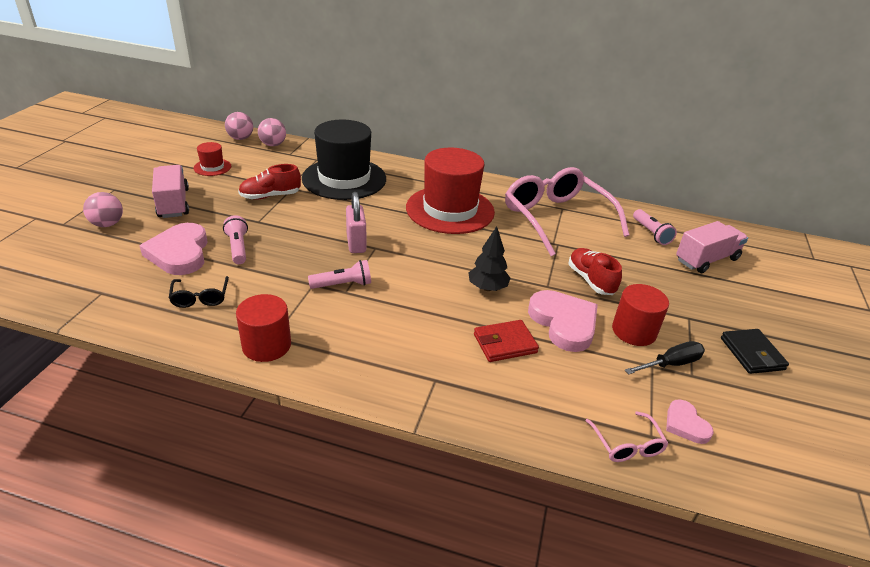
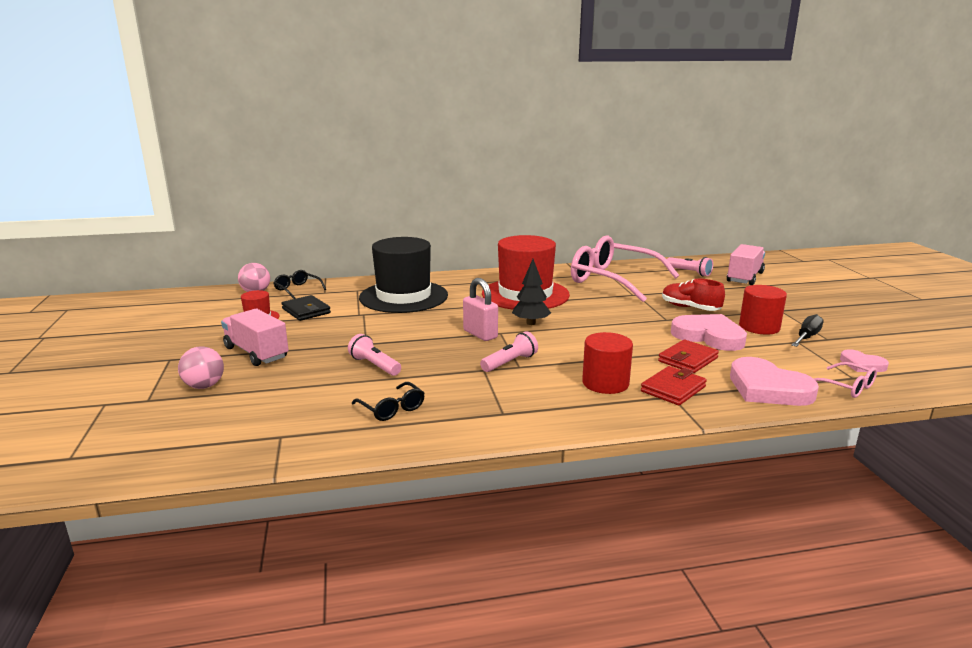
camera: 25 degrees left, 15 degrees down
pink heart [140,223,208,275] -> pink heart moved to [730,357,819,406]
red cylinder [236,294,291,362] -> red cylinder moved to [582,332,633,394]
red shoe [238,164,301,200] -> none
pink ball [258,118,286,146] -> black glasses [274,270,326,299]
black tree [468,226,511,291] -> black tree moved to [512,259,551,325]
black wallet [721,329,789,374] -> black wallet moved to [282,295,331,321]
none -> red wallet [641,366,707,405]

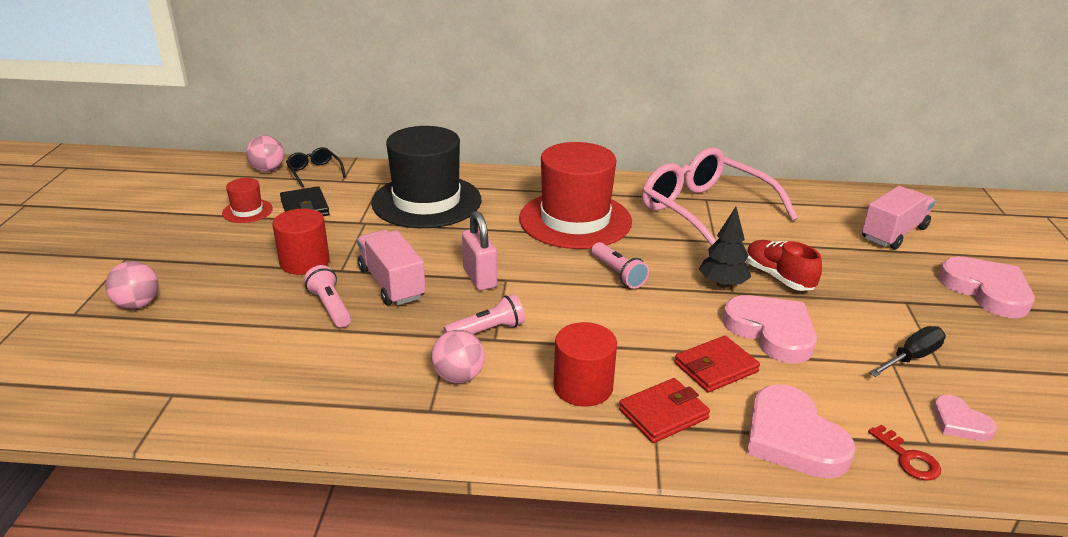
camera: 15 degrees right, 10 degrees up
pink truck [221,308,289,366] -> pink truck moved to [357,230,426,305]
black glasses [352,382,425,421] -> none
black tree [512,259,551,325] -> black tree moved to [699,207,751,288]
pink flashlight [667,257,713,276] -> pink flashlight moved to [591,242,649,289]
red cylinder [739,285,787,335] -> red cylinder moved to [272,209,329,275]
pink glasses [814,362,877,398] -> red key [868,425,941,480]
none -> pink ball [431,330,485,383]
none -> pink heart [939,256,1034,318]

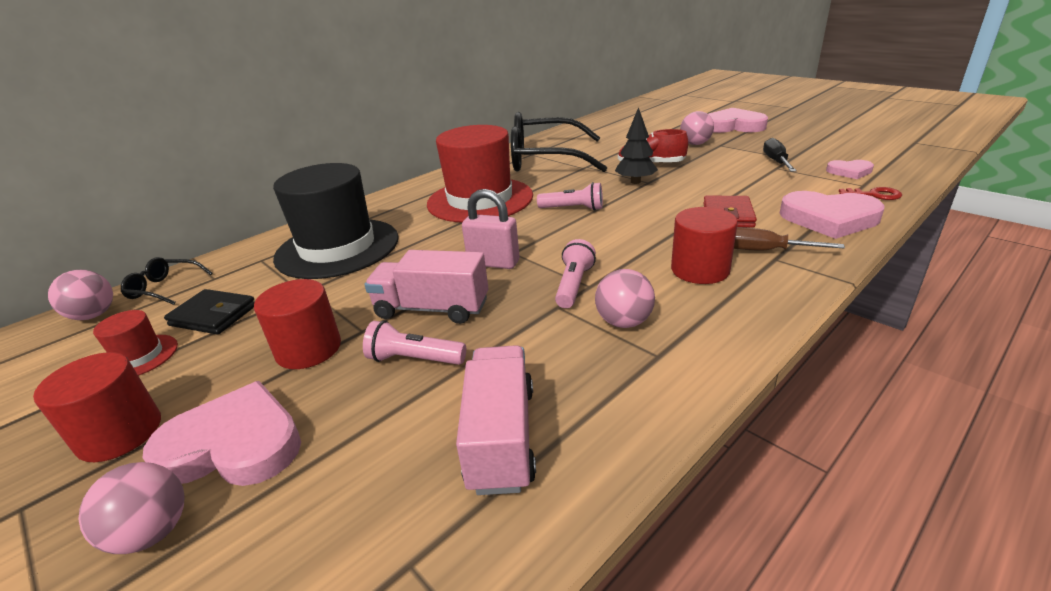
camera: 45 degrees left, 0 degrees up
red wallet [619,378,710,443] -> brown screwdriver [734,227,845,250]
pink glasses [642,147,798,246] -> black glasses [511,112,607,172]
pink heart [723,295,817,363] -> pink heart moved to [143,381,301,486]
pink truck [862,186,935,250] -> pink truck moved to [456,345,536,495]
none -> red cylinder [33,352,161,462]
none -> pink ball [680,111,714,145]

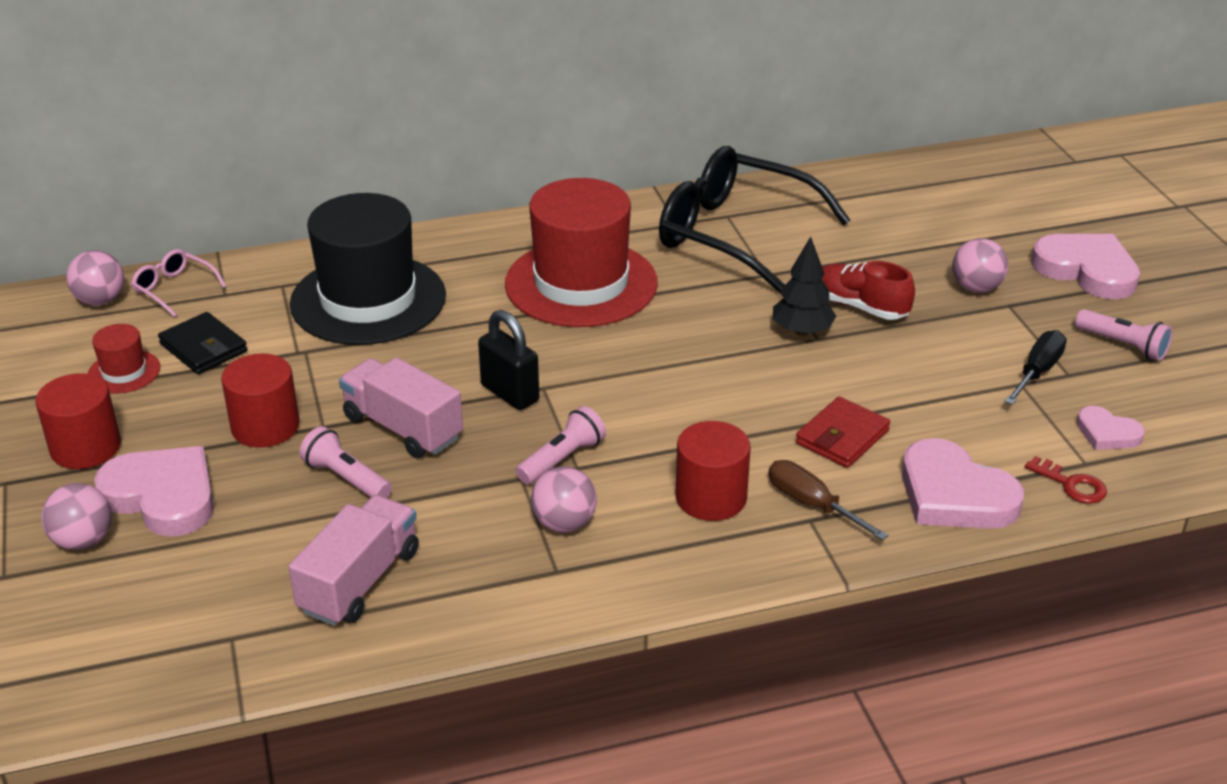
camera: 25 degrees right, 5 degrees up
black glasses [121,257,213,305] -> pink glasses [131,249,227,317]
pink padlock [462,189,520,269] -> black padlock [478,310,539,410]
pink flashlight [537,182,603,211] -> pink flashlight moved to [1075,309,1173,361]

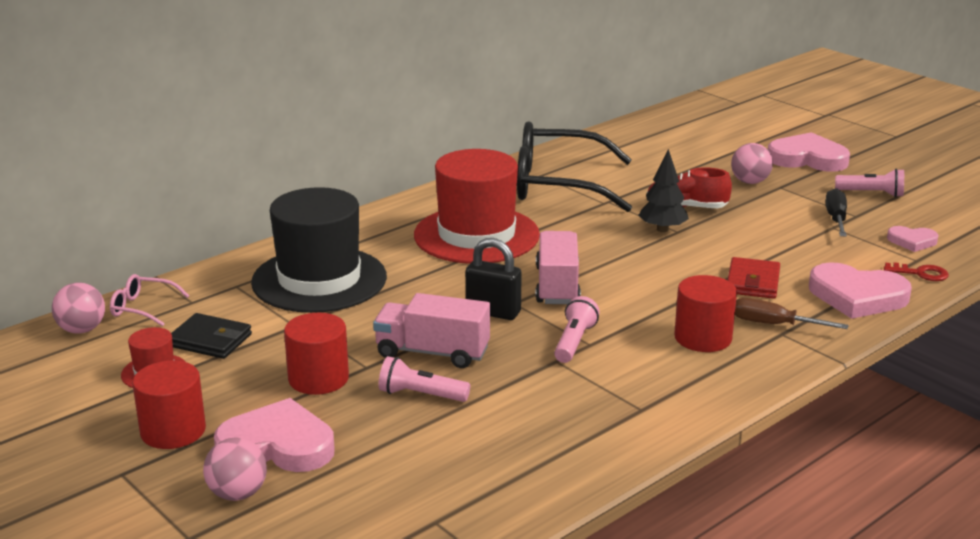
camera: 25 degrees left, 10 degrees down
pink truck [289,495,419,626] -> pink truck moved to [535,231,581,304]
pink ball [531,466,597,532] -> none

